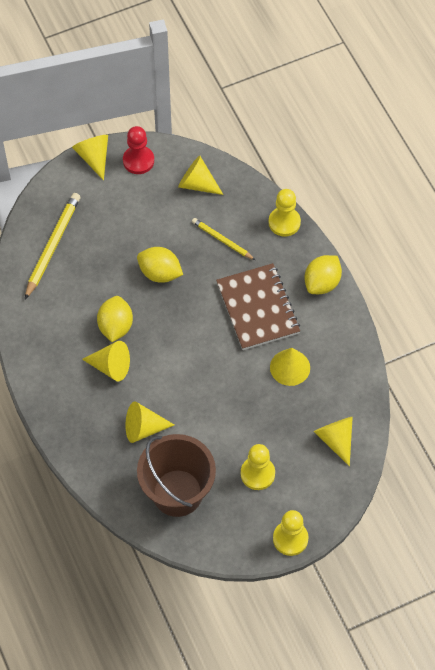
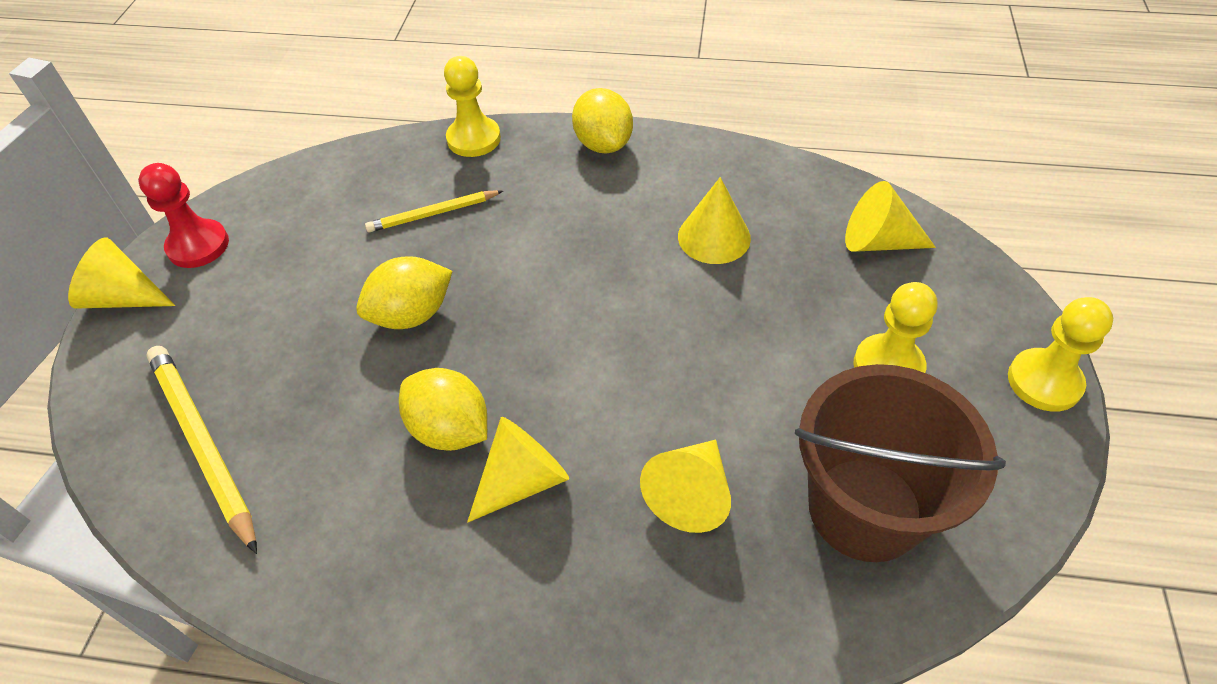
camera: 55 degrees left, 10 degrees down
yellow cone [178,156,223,195] -> none
brown notebook [216,263,300,350] -> none

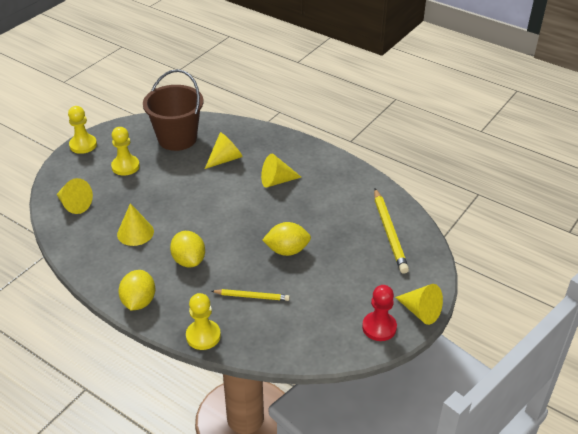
camera: 155 degrees left, 10 degrees down
yellow lemon [399,368,487,451] -> yellow lemon moved to [170,231,205,267]

